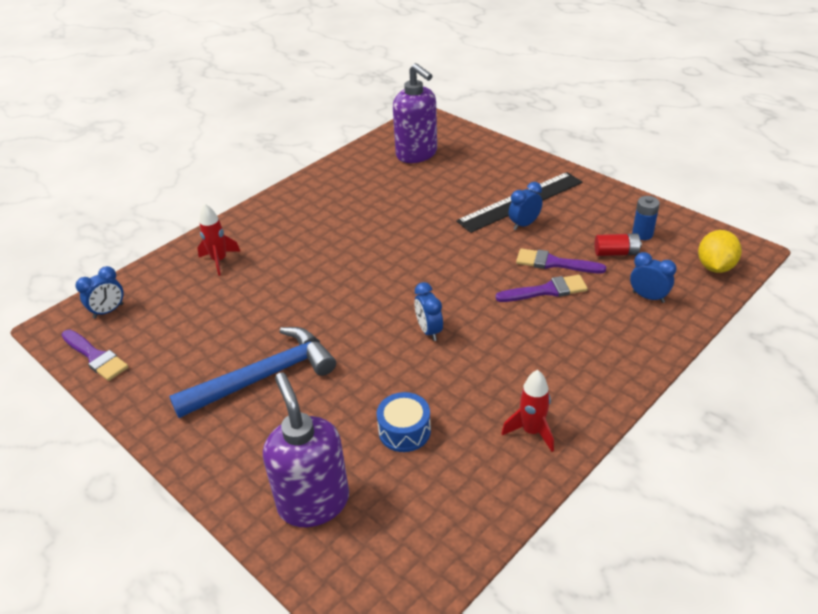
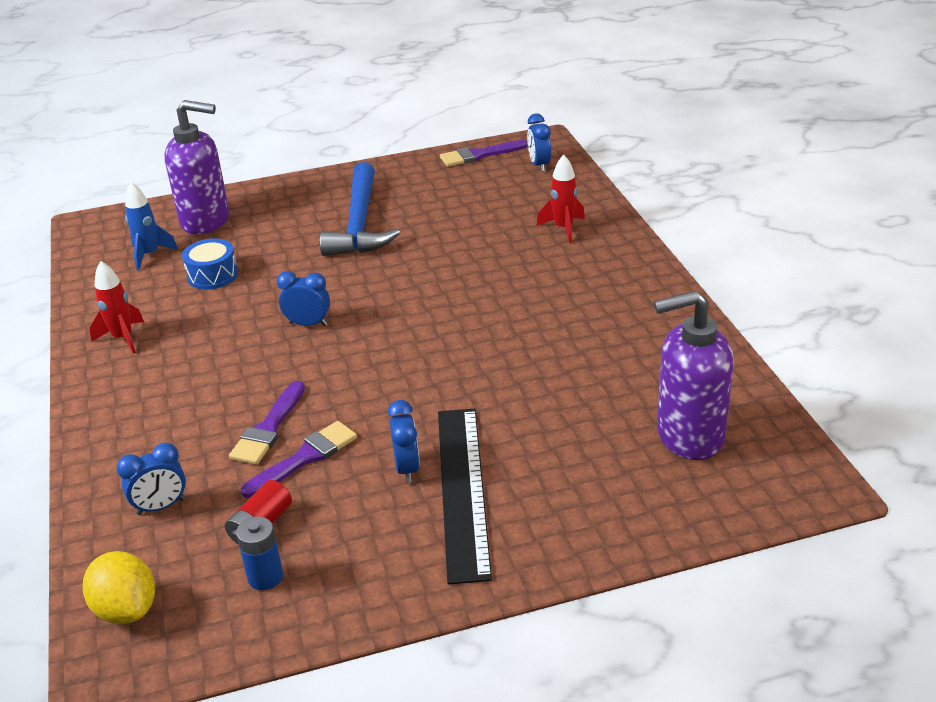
camera: 120 degrees right, 5 degrees down
none -> blue rocket [125,182,178,271]

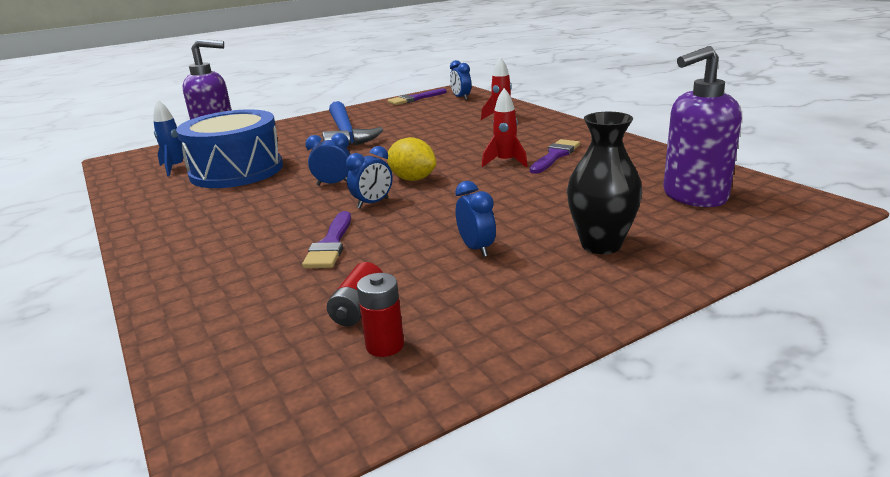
camera: 15 degrees left, 10 degrees down
yellow lemon [83,551,155,624] -> yellow lemon moved to [387,137,436,181]
red rocket [90,261,144,354] -> red rocket moved to [482,88,528,168]
blue clock [116,443,186,515] -> blue clock moved to [346,146,392,208]
blue drum [182,238,238,289] -> blue drum [176,109,283,188], size x2.15
blue battery [236,516,283,590] -> red battery [357,273,404,357]
purple brush [241,421,357,498] -> purple brush moved to [530,139,580,174]
black ruler [438,409,492,584] -> none
none -> black vase [567,112,642,254]

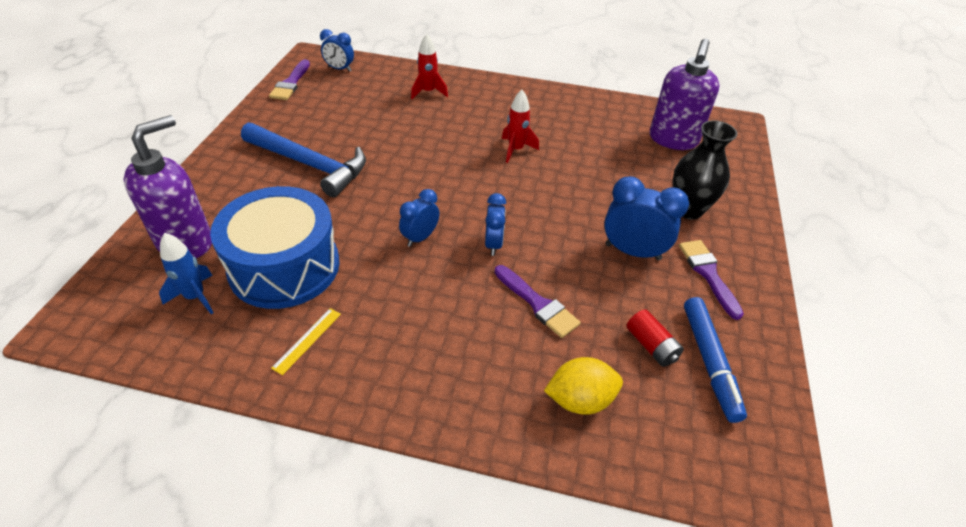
camera: 50 degrees left, 20 degrees up
red battery [357,273,404,357] -> blue marker [684,297,747,423]
yellow lemon [387,137,436,181] -> yellow lemon moved to [544,357,623,415]
blue clock [455,181,496,257] -> blue clock [604,176,689,260], size x1.60
purple brush [530,139,580,174] -> purple brush moved to [679,240,744,320]
none -> yellow ruler [271,308,341,375]

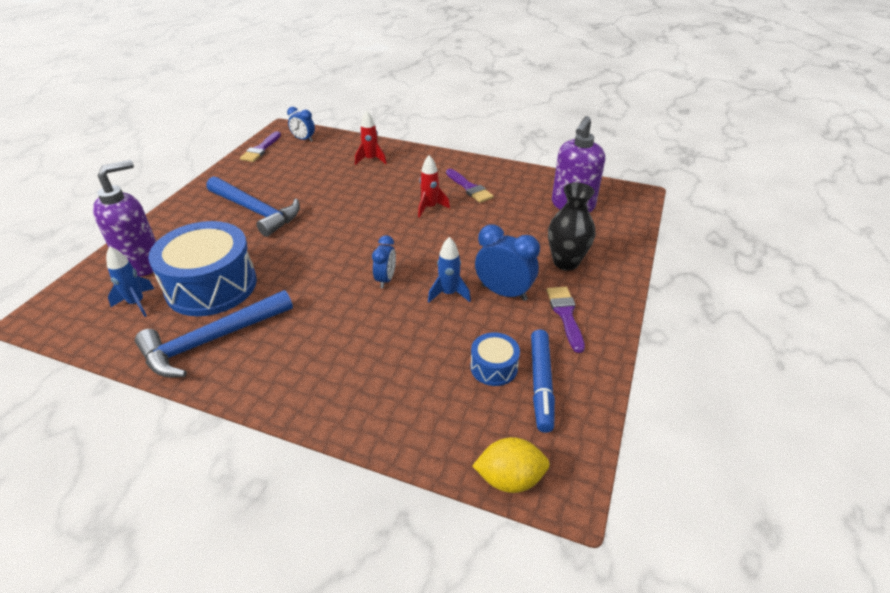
camera: 10 degrees right, 5 degrees down
yellow ruler [271,308,341,375] -> blue hammer [135,290,293,377]
blue clock [399,189,439,247] -> none
purple brush [495,265,581,338] -> purple brush moved to [446,169,494,203]
yellow lemon [544,357,623,415] -> yellow lemon moved to [472,437,550,493]
red battery [627,310,684,367] -> blue drum [470,332,520,386]
none -> blue rocket [428,237,471,303]

